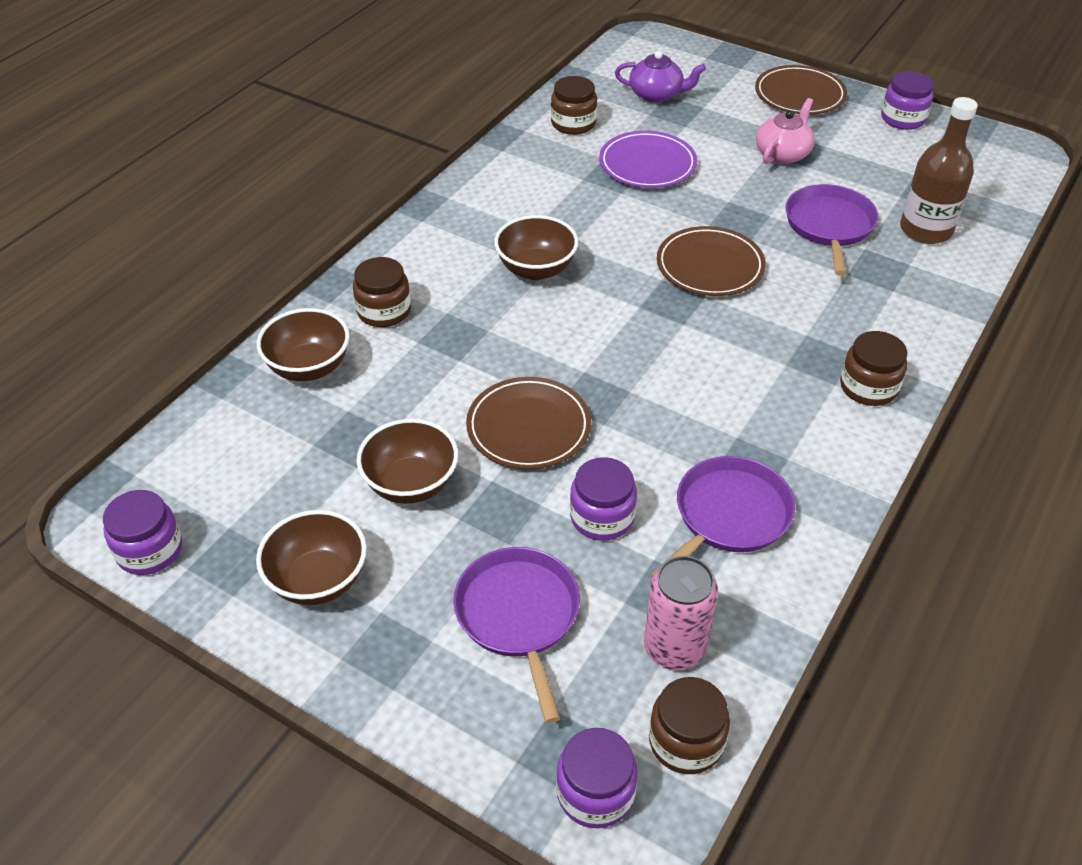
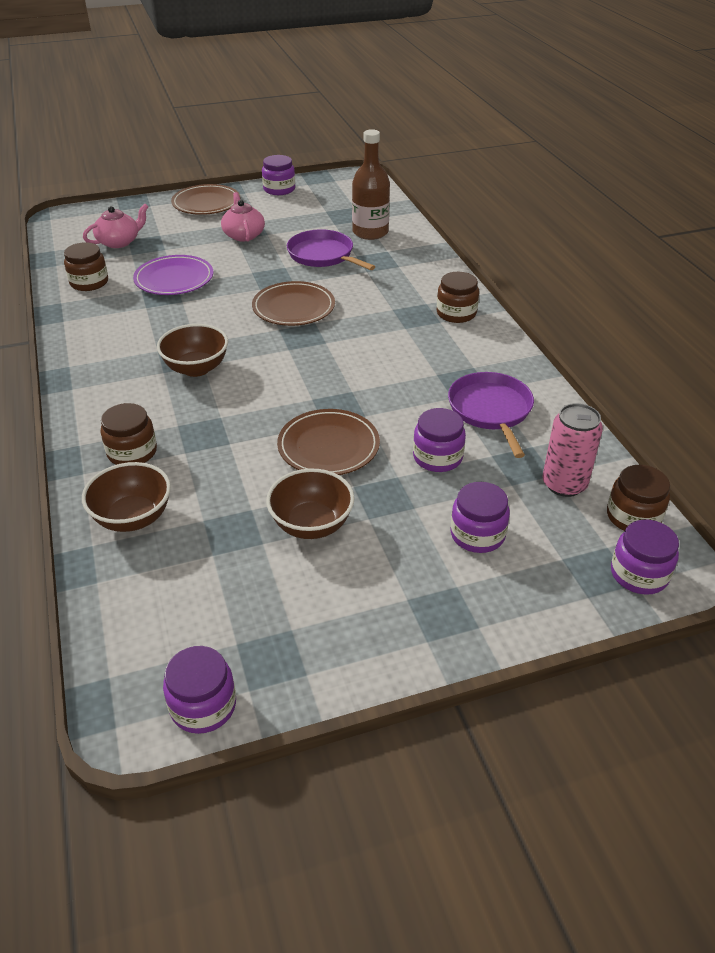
camera: 50 degrees left, 5 degrees down
brown bowl [256,510,367,605] -> none
purple pan [453,547,580,723] -> purple jar [450,482,510,553]
purple teapot [615,51,706,102] -> pink teapot [83,204,148,248]

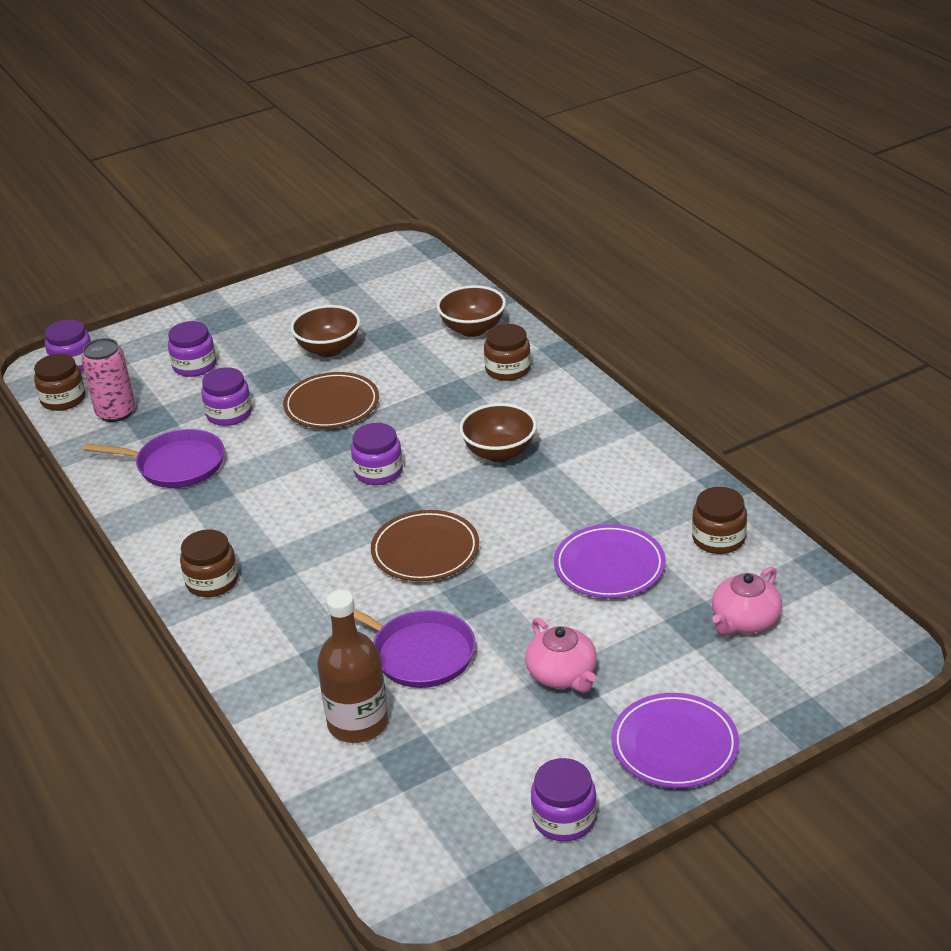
camera: 170 degrees right, 5 degrees down
purple jar [163,646,236,734] -> purple jar moved to [351,423,403,485]
brown plate [171,184,240,215] -> purple plate [611,693,739,788]
purple pan [448,372,534,458] -> purple pan turned 60 degrees counterclockwise [83,429,224,488]

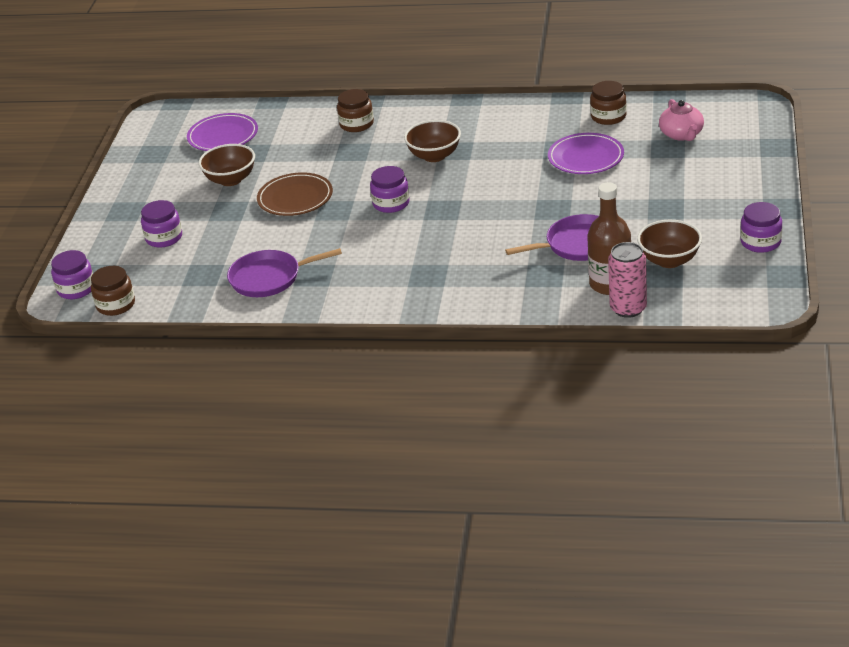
camera: 50 degrees left, 0 degrees up
pink can [82,338,135,422] -> pink can moved to [608,242,647,318]
purple pan [83,429,224,488] -> purple pan turned 150 degrees counterclockwise [227,248,342,297]
brown jar [180,529,238,597] -> none
purple jar [201,367,252,426] -> none
brown plate [371,510,479,582] -> none
brown bowl [437,285,506,337] -> brown bowl moved to [637,220,702,268]
pink teapot [525,618,597,693] -> none
purple plate [611,693,739,788] -> purple plate moved to [187,113,258,151]

